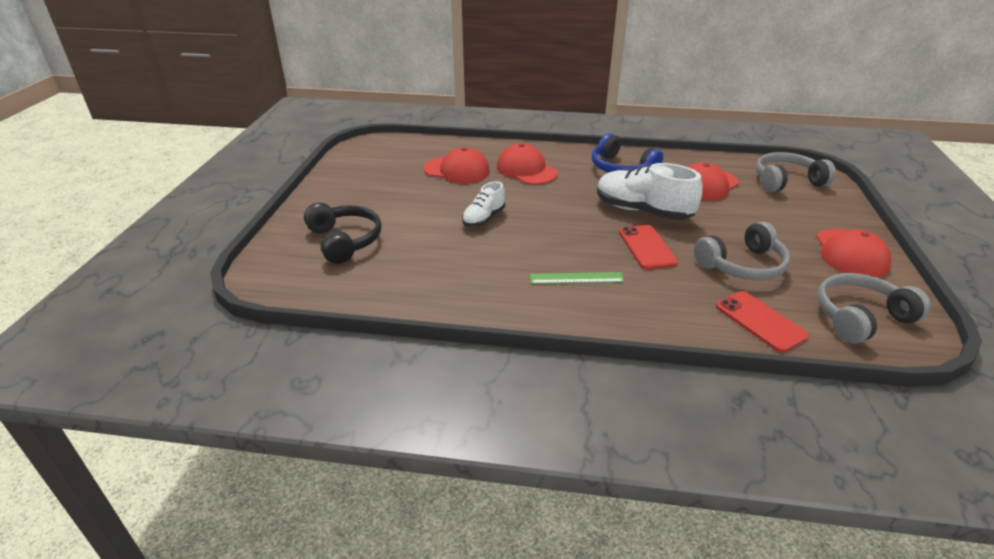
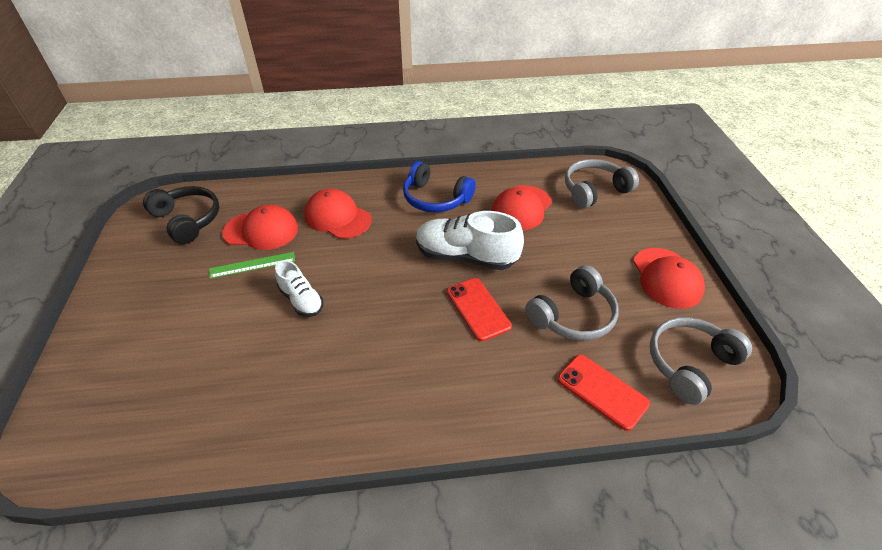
camera: 15 degrees left, 10 degrees up
black headphones [304,202,382,264] -> black headphones moved to [143,186,219,244]
white shoe [462,181,505,227] -> white shoe turned 60 degrees counterclockwise [275,260,323,317]
green ruler [530,272,624,284] -> green ruler moved to [209,252,295,279]

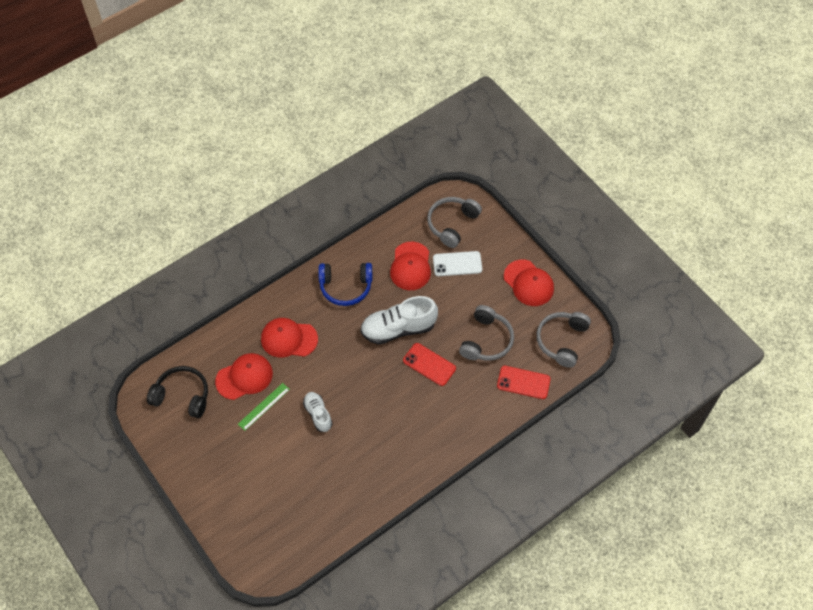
camera: 30 degrees left, 15 degrees up
white shoe [275,260,323,317] -> white shoe turned 135 degrees counterclockwise [303,392,333,432]
none -> white phone [433,251,482,276]

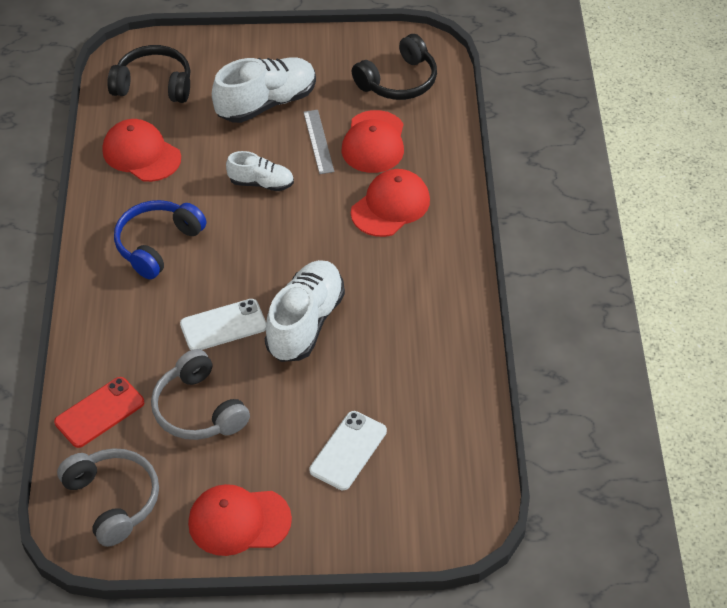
camera: 125 degrees right, 10 degrees down
green ruler [238,383,290,431] -> grey ruler [303,110,334,174]
blue headphones [318,263,372,306] -> blue headphones moved to [114,200,206,279]
red cap [390,242,431,290] -> red cap moved to [103,119,181,182]
red phone [403,343,456,386] -> white phone [180,299,266,350]
grey headphones [427,197,482,248] -> none
none -> black headphones [107,45,191,103]
none -> white shoe [212,57,316,123]

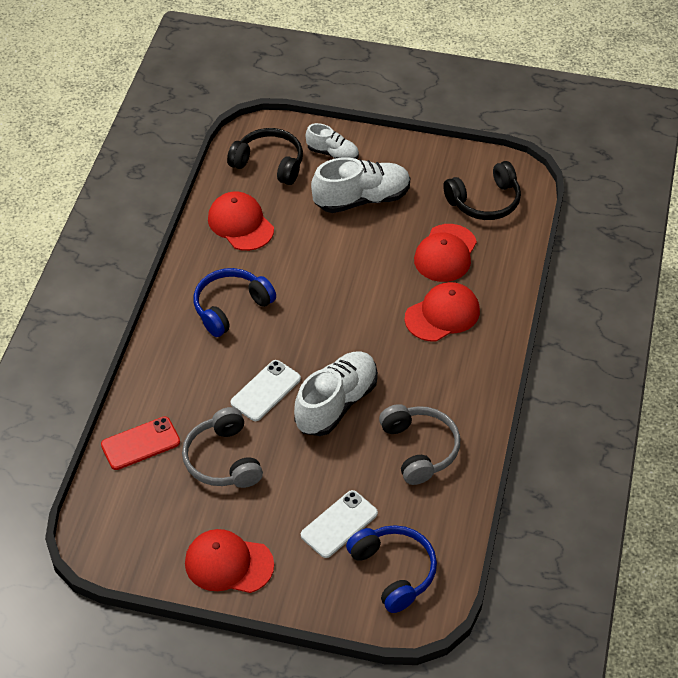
camera: 15 degrees right, 0 degrees up
grey headphones [57,448,159,547] -> grey headphones moved to [379,404,460,485]
white phone [180,299,266,350] -> white phone turned 45 degrees counterclockwise [231,360,301,421]
white shoe [226,151,294,191] -> white shoe moved to [306,123,359,159]
grey ruler [303,110,334,174] -> none
none -> blue headphones [346,525,437,613]

